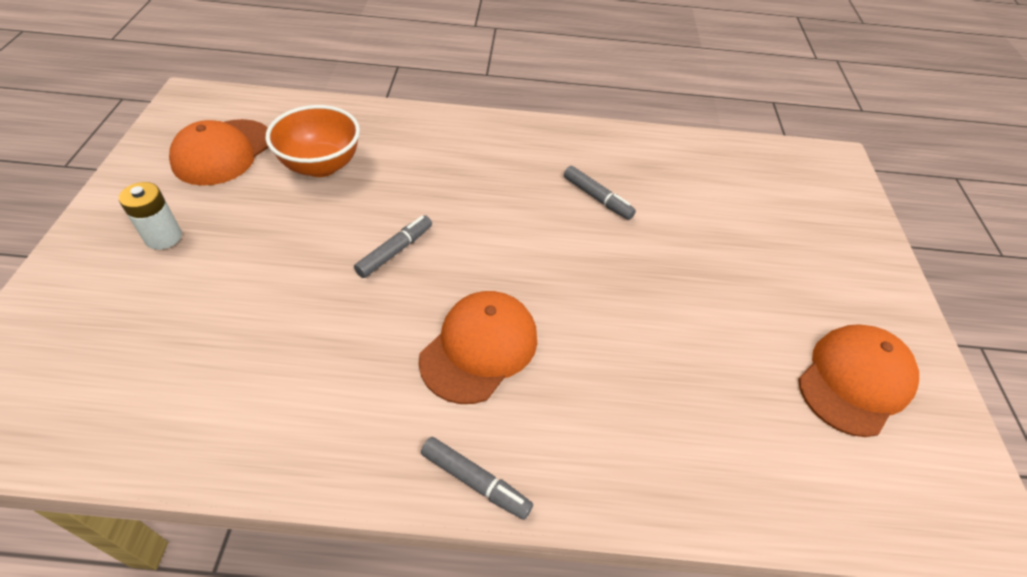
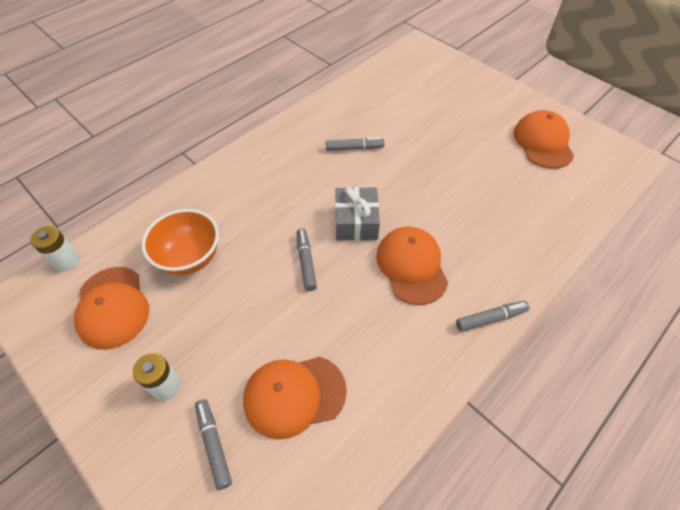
camera: 45 degrees left, 5 degrees up
none -> white battery [30,226,80,272]
none -> grey marker [195,399,232,490]
none -> orange cap [243,357,347,439]
none -> grey gift [335,187,380,241]

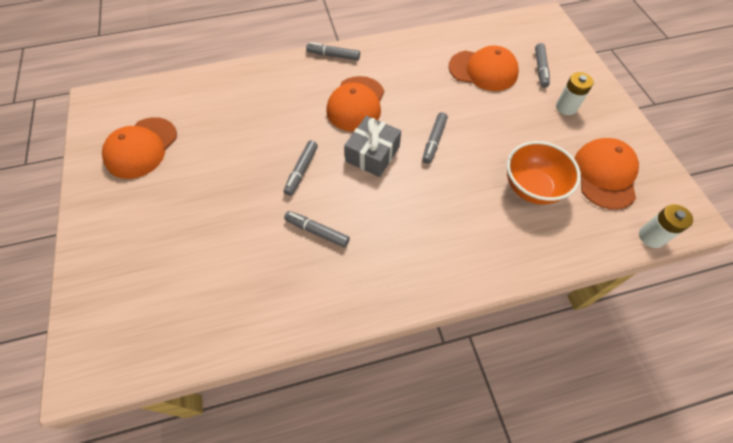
camera: 150 degrees left, 5 degrees up
none -> grey marker [284,140,318,196]

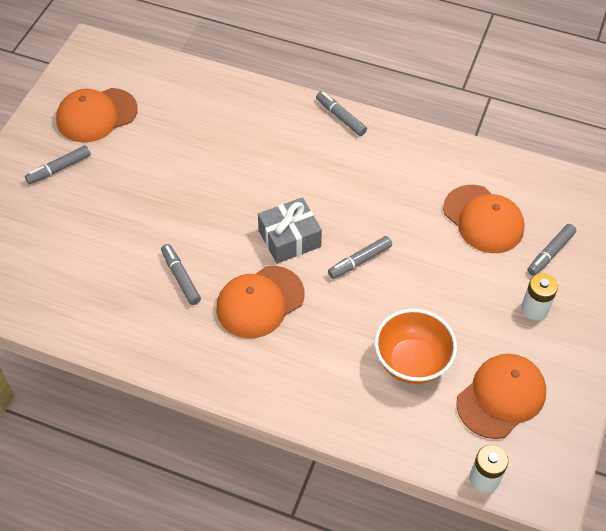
camera: 35 degrees right, 5 degrees down
grey marker [284,140,318,196] -> grey marker moved to [25,145,91,184]
orange cap [326,76,384,132] -> orange cap moved to [216,266,304,338]

